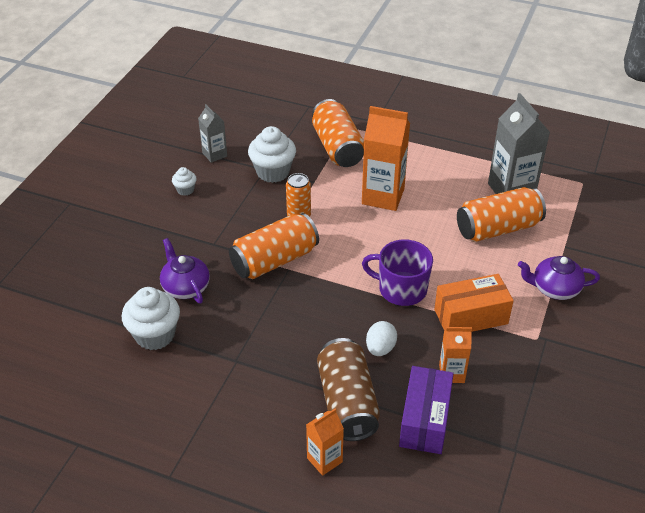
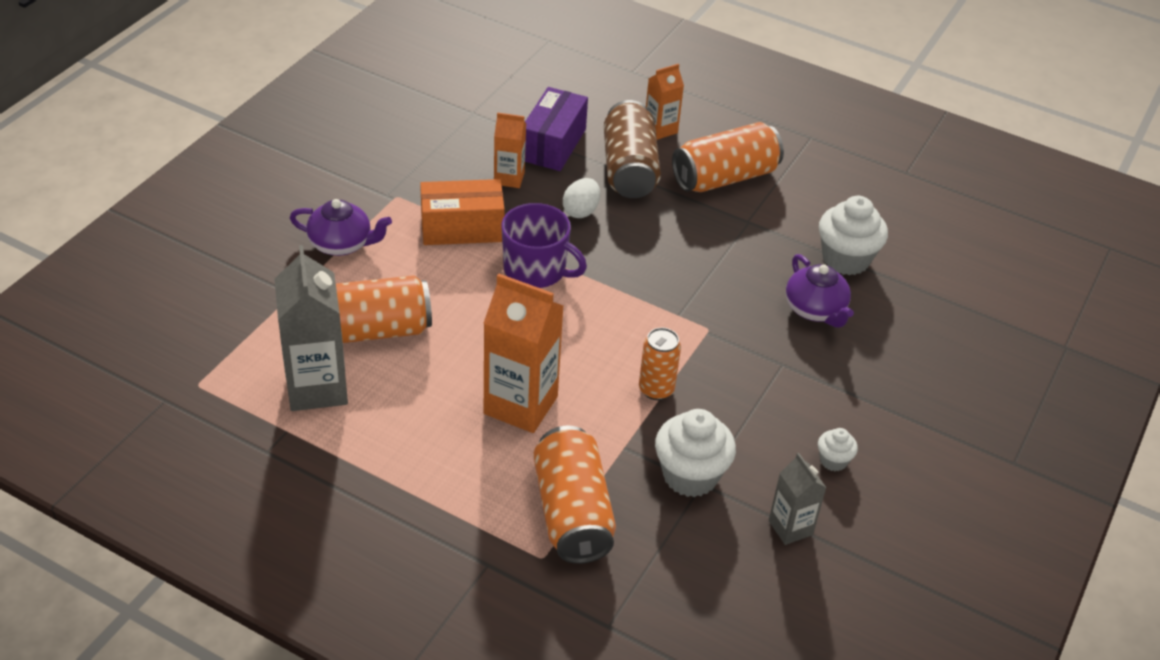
camera: 175 degrees left, 0 degrees up
orange can [229,213,319,279] -> orange can moved to [672,122,784,192]

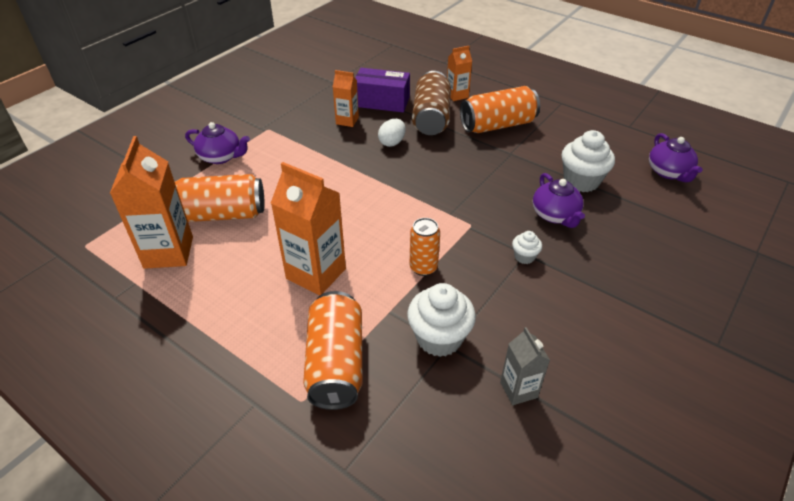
camera: 10 degrees right, 0 degrees up
grey carton [274,245,348,411] -> orange carton [110,136,193,269]
orange box [420,179,505,245] -> none
purple mug [501,203,587,288] -> none
purple box [525,87,588,171] -> purple box turned 75 degrees clockwise [355,68,410,112]
white cupcake [818,428,858,471] -> white cupcake moved to [512,231,542,264]
none -> purple teapot [649,133,703,182]

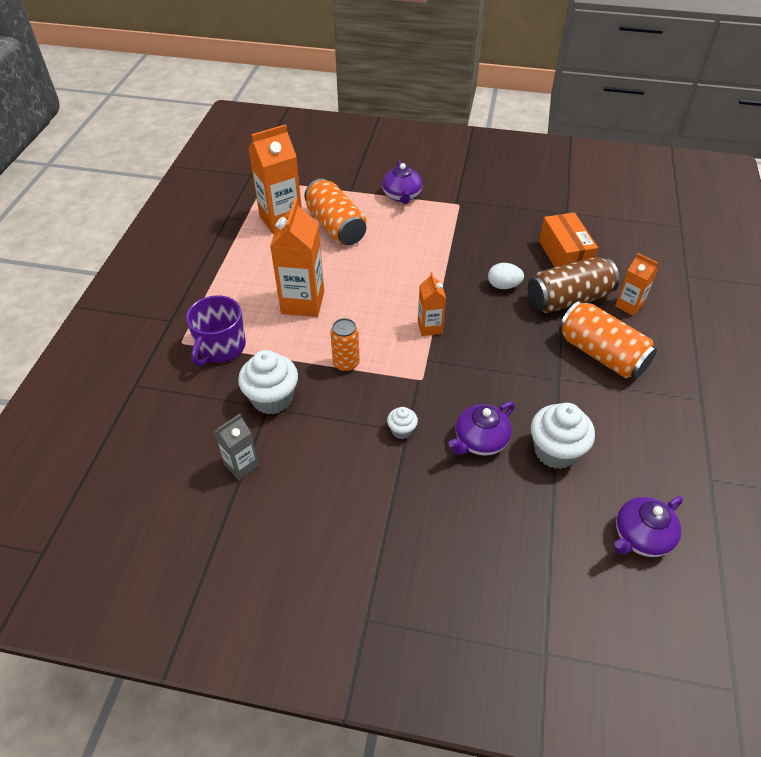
camera: 65 degrees right, 5 degrees up
orange can [303,291,362,410] -> purple mug [186,295,246,366]
orange carton [333,70,359,127] -> orange carton moved to [418,272,446,336]
purple box [355,68,410,112] -> orange box [539,212,598,267]

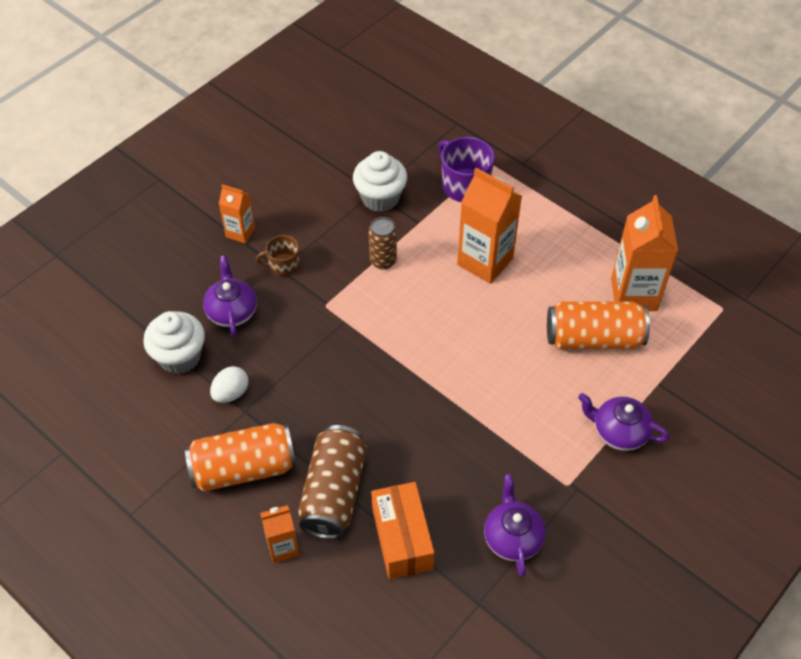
camera: 120 degrees right, 5 degrees up
grey carton [214,414,259,480] -> none
orange can [330,318,360,372] -> brown can [369,217,397,270]
white cupcake [387,407,418,439] -> brown mug [256,235,300,276]
orange carton [418,272,446,336] -> orange carton moved to [219,184,255,244]
white egg [488,263,524,289] -> white egg moved to [210,366,248,403]
orange box [539,212,598,267] -> orange box turned 60 degrees clockwise [371,482,434,579]
purple teapot [614,496,683,557] -> purple teapot moved to [484,474,546,577]

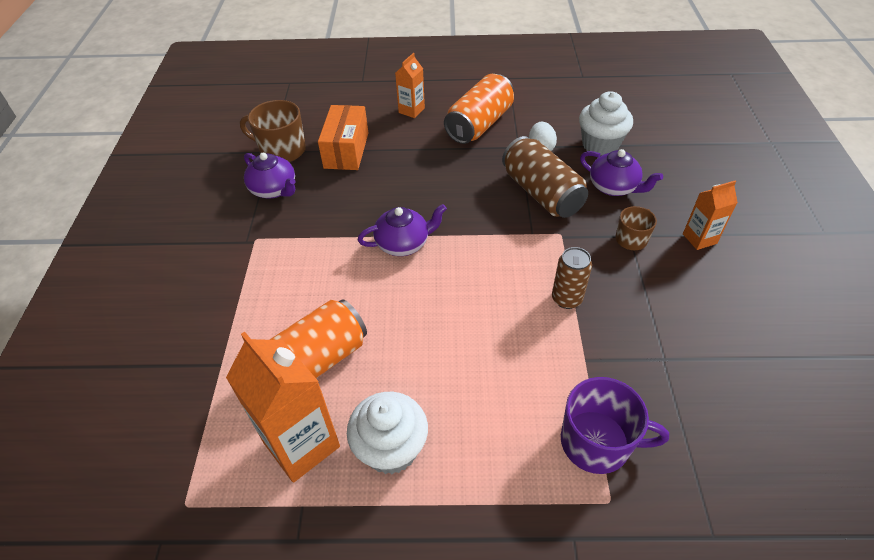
camera: 140 degrees right, 5 degrees down
brown can [298,425,367,539] -> brown can moved to [502,136,588,218]
white cupcake [353,151,407,212] -> white cupcake moved to [347,392,428,474]
orange box [371,482,434,579] -> orange box turned 60 degrees clockwise [318,105,368,170]
orange carton [457,168,522,284] -> none
purple teapot [578,393,670,451] -> purple teapot moved to [358,204,447,256]
none -> brown mug [240,100,306,162]

